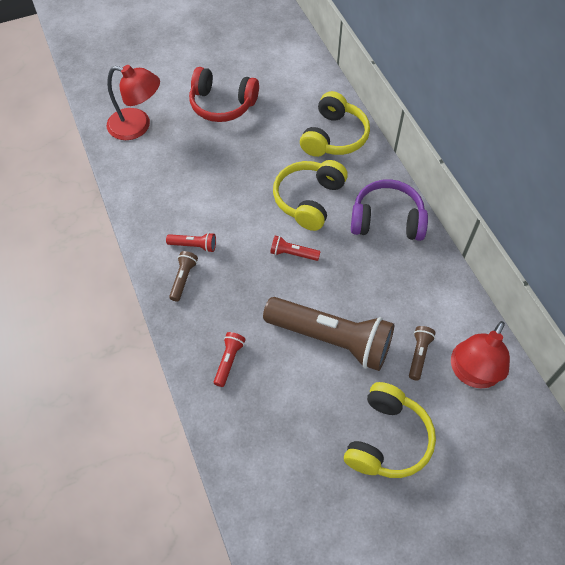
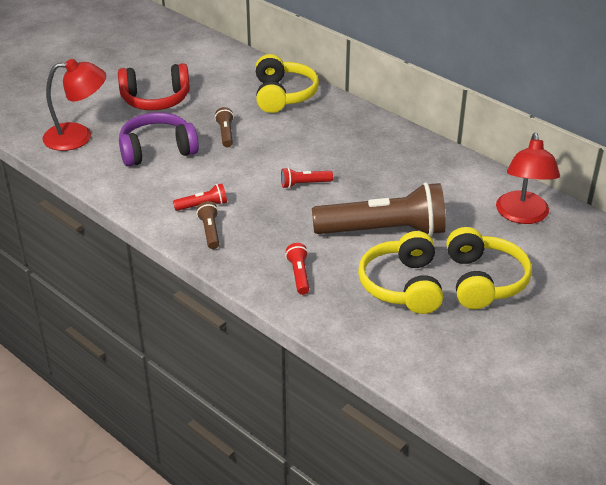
camera: 25 degrees left, 20 degrees down
yellow headphones [273,160,348,231] -> yellow headphones moved to [358,231,443,314]
purple headphones [351,179,428,241] -> purple headphones moved to [119,112,199,167]
brown flashlight [409,326,436,380] -> brown flashlight moved to [215,107,234,148]

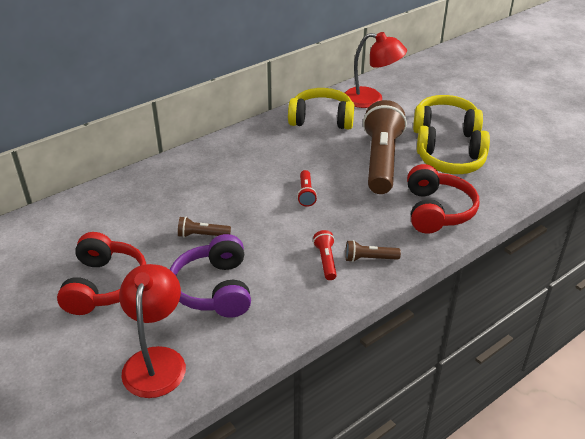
camera: 80 degrees left, 0 degrees up
yellow headphones [255,54,319,113] -> yellow headphones moved to [288,88,354,129]
red flashlight [285,243,309,295] -> red headphones [407,164,479,234]

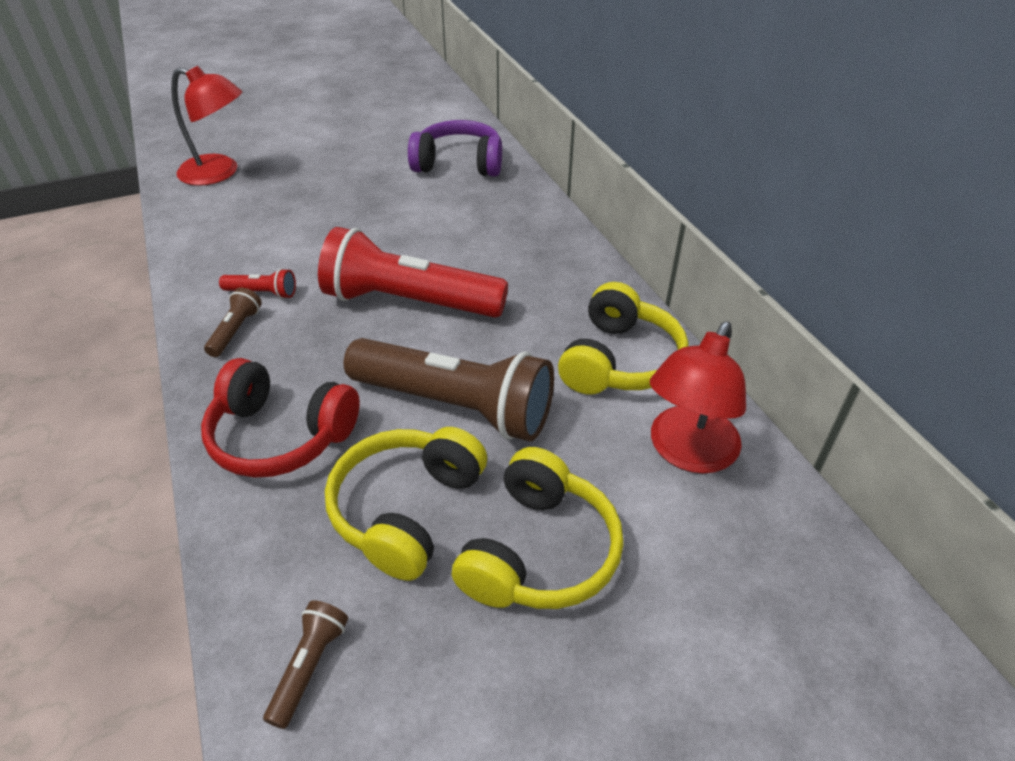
camera: 105 degrees right, 5 degrees up
red headphones [57,232,146,315] -> none
purple headphones [170,234,251,318] -> purple headphones moved to [408,120,502,177]
brown flashlight [178,217,231,238] -> brown flashlight moved to [263,600,348,729]
red flashlight [297,170,317,207] -> red flashlight [318,227,508,318], size x2.41

